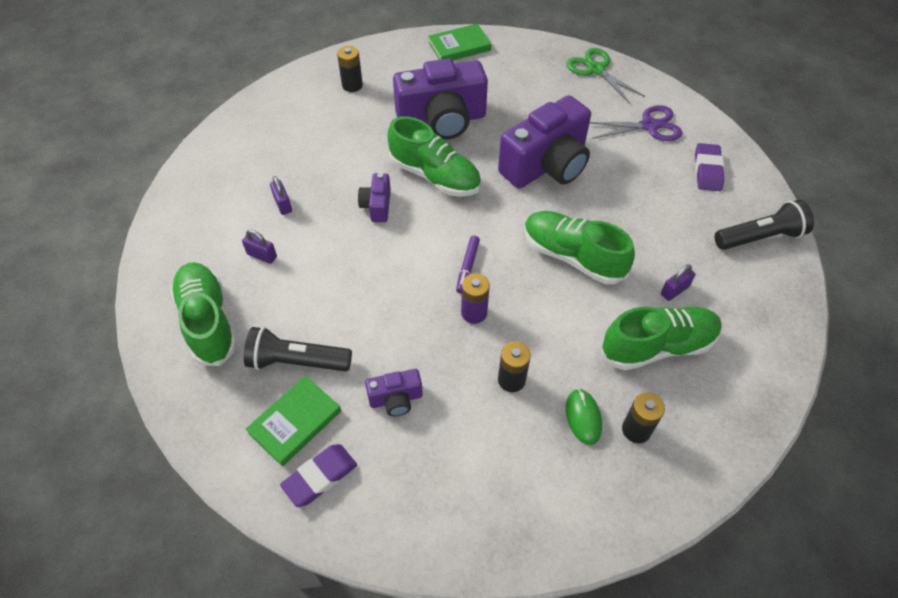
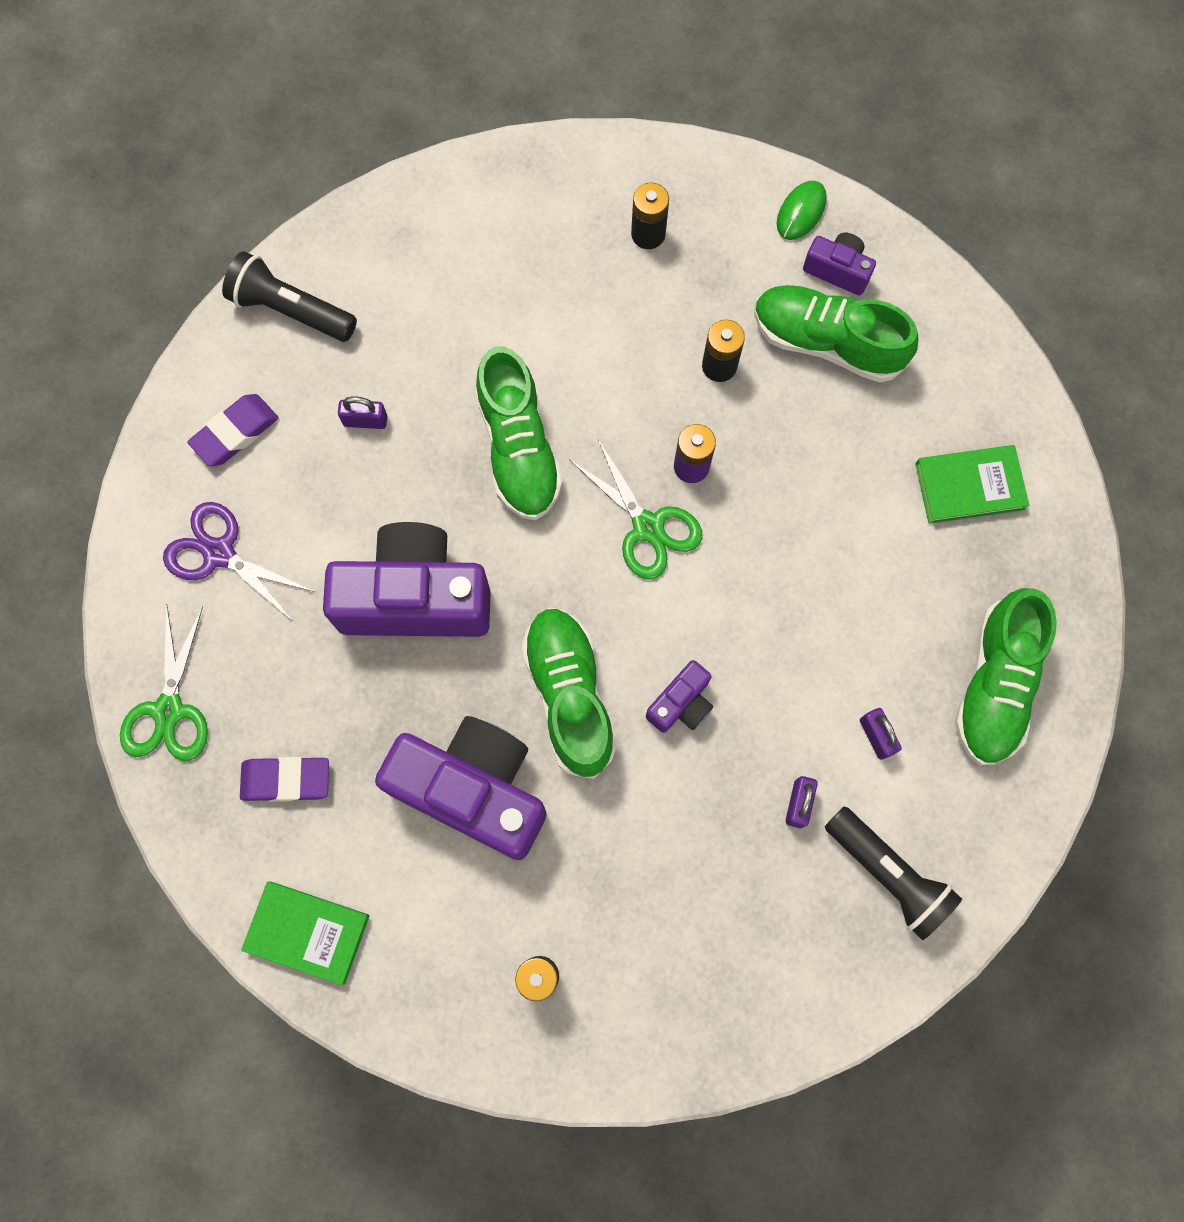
camera: 140 degrees left, 20 degrees up
black flashlight [244,327,352,371] -> black flashlight moved to [825,807,962,940]
purple eraser [280,444,357,507] -> purple eraser moved to [240,757,329,802]
purple camera [365,369,423,416] -> purple camera moved to [803,233,876,295]
purple marker [456,235,480,294] -> green scissors [570,439,702,580]
green mouse [566,389,602,445] -> green mouse moved to [777,181,827,240]
green shoe [601,307,722,370] -> green shoe moved to [754,285,919,382]
purple padlock [661,264,695,301] -> purple padlock moved to [338,397,387,429]

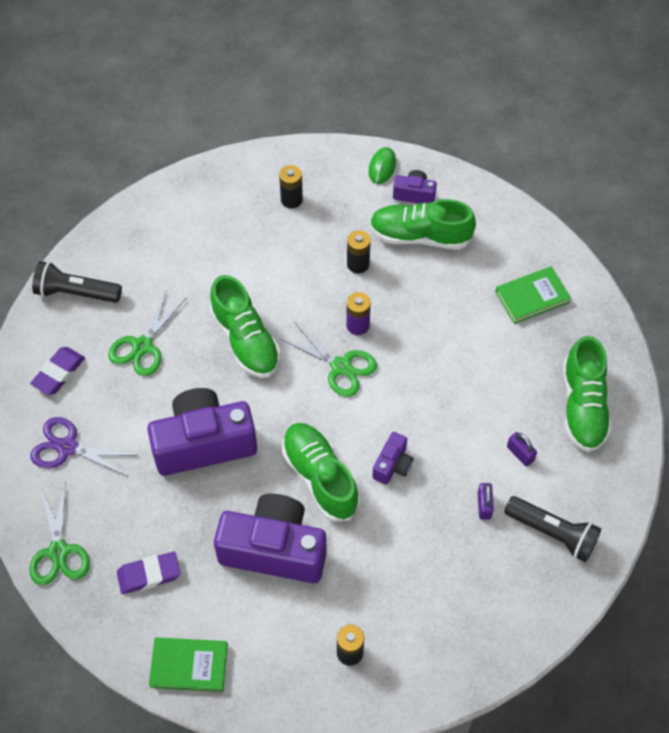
camera: 15 degrees left, 15 degrees down
purple padlock [338,397,387,429] -> green scissors [108,290,186,376]

